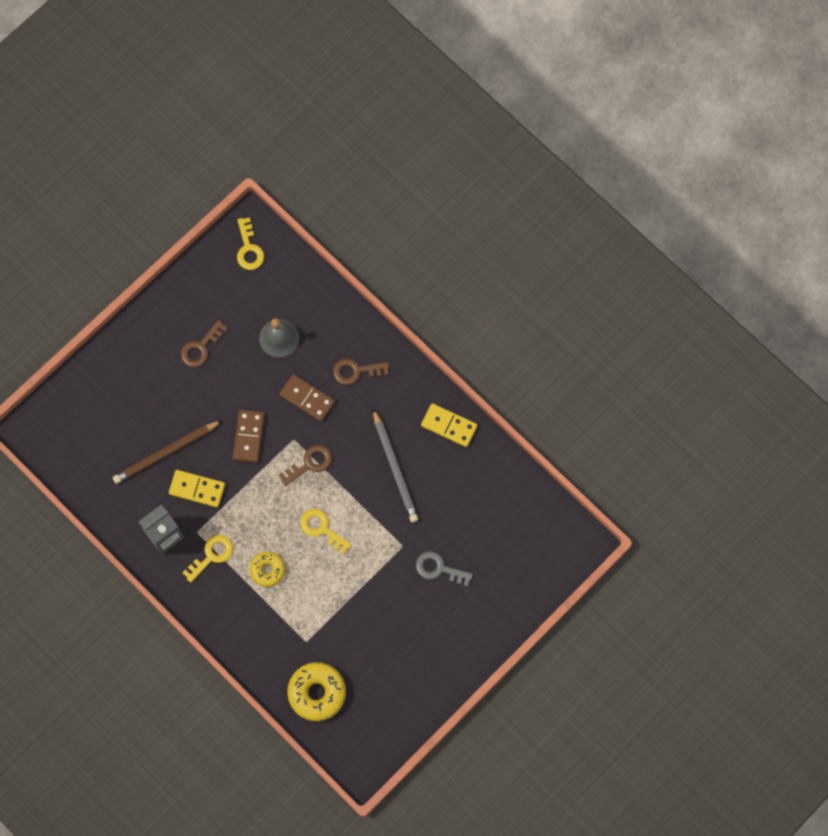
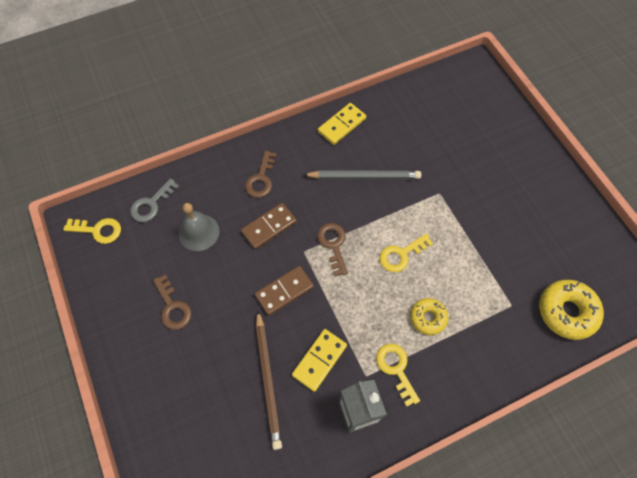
camera: 70 degrees left, 10 degrees down
brown domino [233,410,265,463] -> brown domino turned 60 degrees counterclockwise [255,266,314,316]
grey key [416,551,473,586] -> grey key moved to [130,178,179,222]

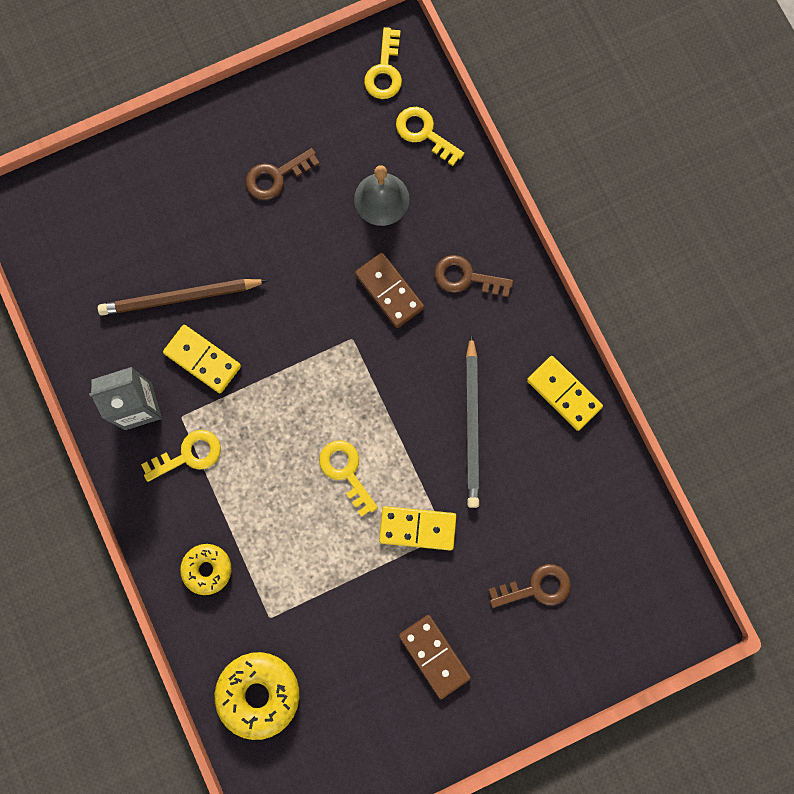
camera: 90 degrees right, 15 degrees up
grey key [130,178,179,222] -> yellow key [396,107,464,166]
brown domino [255,266,314,316] -> brown domino moved to [399,615,471,699]
brown key [317,223,348,276] -> brown key moved to [489,564,571,608]
yellow donut [410,298,449,335] -> yellow donut moved to [180,544,232,595]
none -> yellow domino [379,506,456,551]

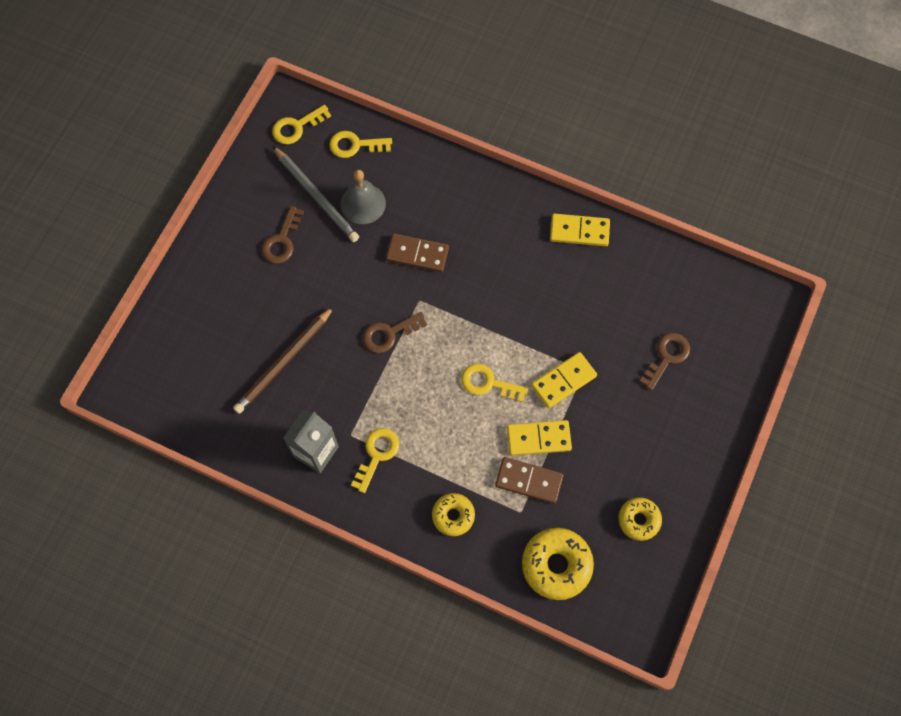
camera: 40 degrees left, 10 degrees down
yellow domino [163,325,241,393] -> yellow domino moved to [507,420,572,456]
yellow key [364,27,402,99] -> yellow key turned 90 degrees clockwise [272,105,331,144]
brown domino [399,615,471,699] -> brown domino moved to [495,457,564,504]
brown key [435,255,513,297] -> brown key moved to [363,312,427,353]
grey pencil [466,335,480,508] -> grey pencil moved to [273,146,359,242]
none -> yellow donut [618,497,662,541]

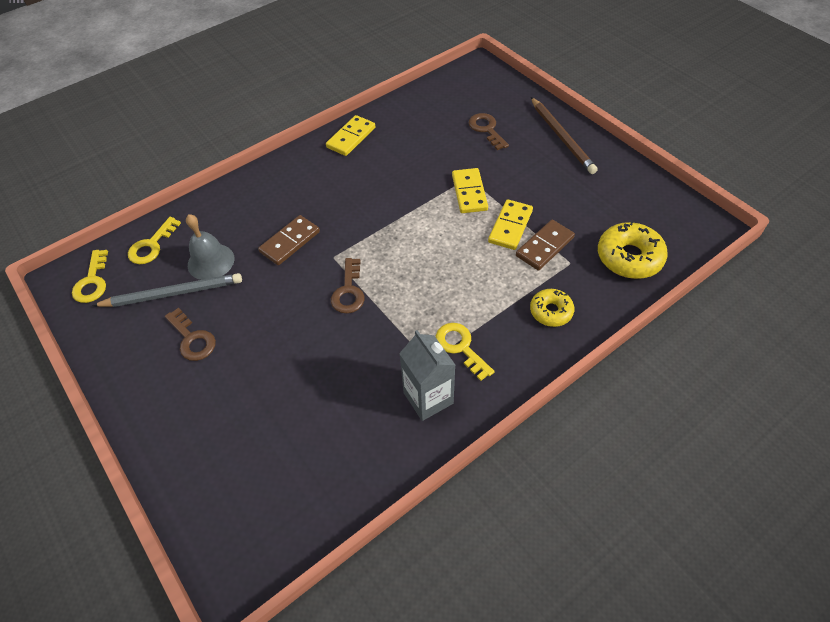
camera: 60 degrees left, 15 degrees down
brown pencil [233,306,334,414] -> brown pencil moved to [531,97,598,174]
yellow key [461,363,528,402] -> none
yellow donut [618,497,662,541] -> none

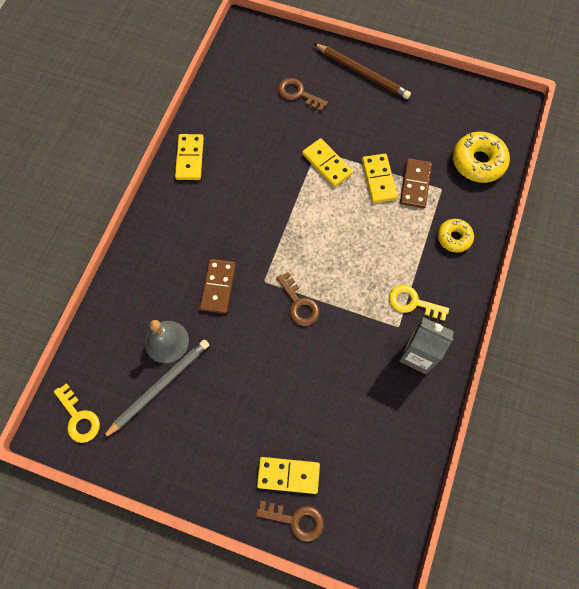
camera: 35 degrees left, 15 degrees up
yellow key [128,217,181,264] -> none
brown key [165,308,216,361] -> brown key moved to [256,501,324,542]
none -> yellow domino [257,457,320,494]

